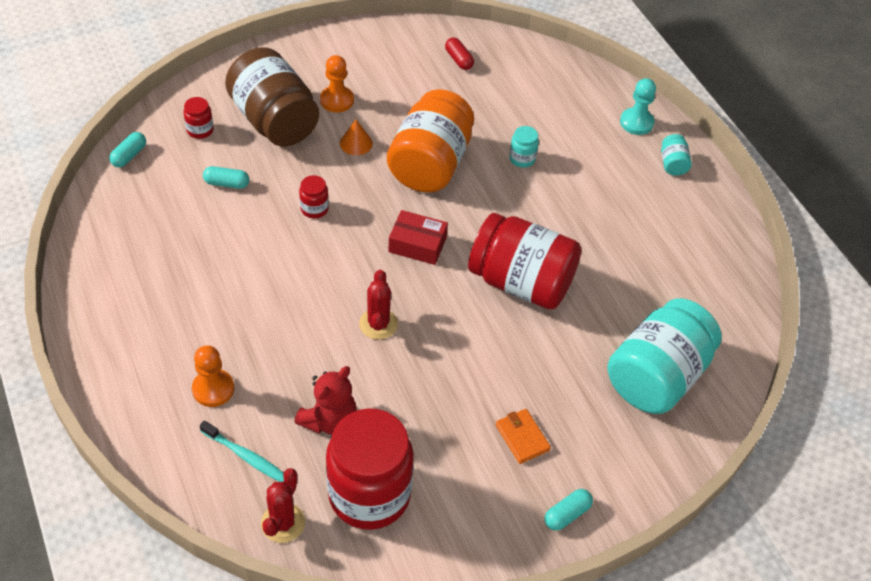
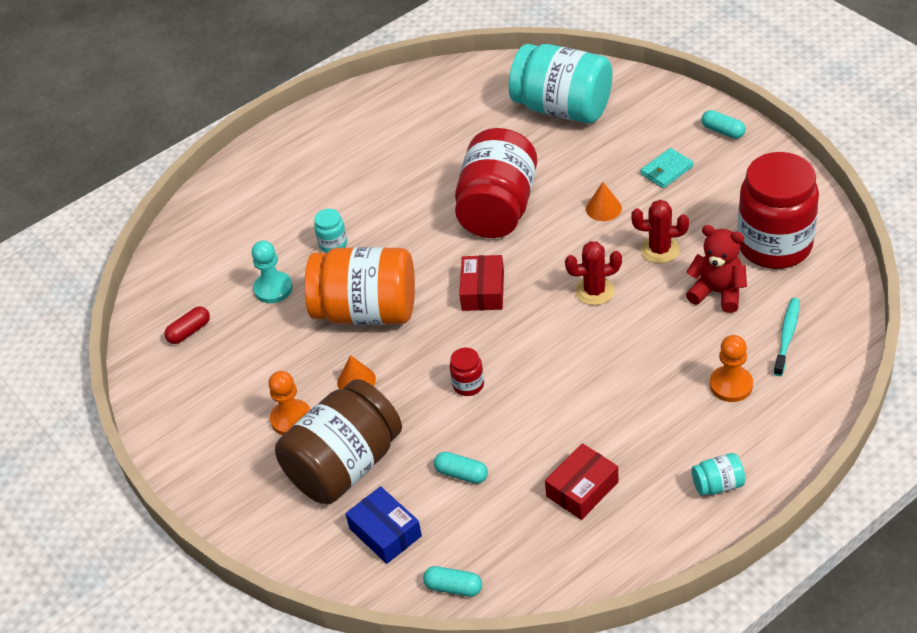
camera: 95 degrees left, 5 degrees down
red jar [184,97,214,139] -> blue box [345,486,422,564]
turquoise capsule [203,166,249,189] -> turquoise capsule turned 60 degrees counterclockwise [434,452,488,484]
red cactus [261,468,305,543] -> red cactus moved to [631,200,689,264]
orange wallet [496,409,551,464] -> turquoise wallet [640,148,694,188]
turquoise pawn [620,78,656,135] -> turquoise pawn moved to [252,241,293,303]
turquoise jar [661,134,692,176] -> turquoise jar moved to [692,453,745,496]
none -> red box [545,443,619,520]
none -> orange cone [586,182,622,221]

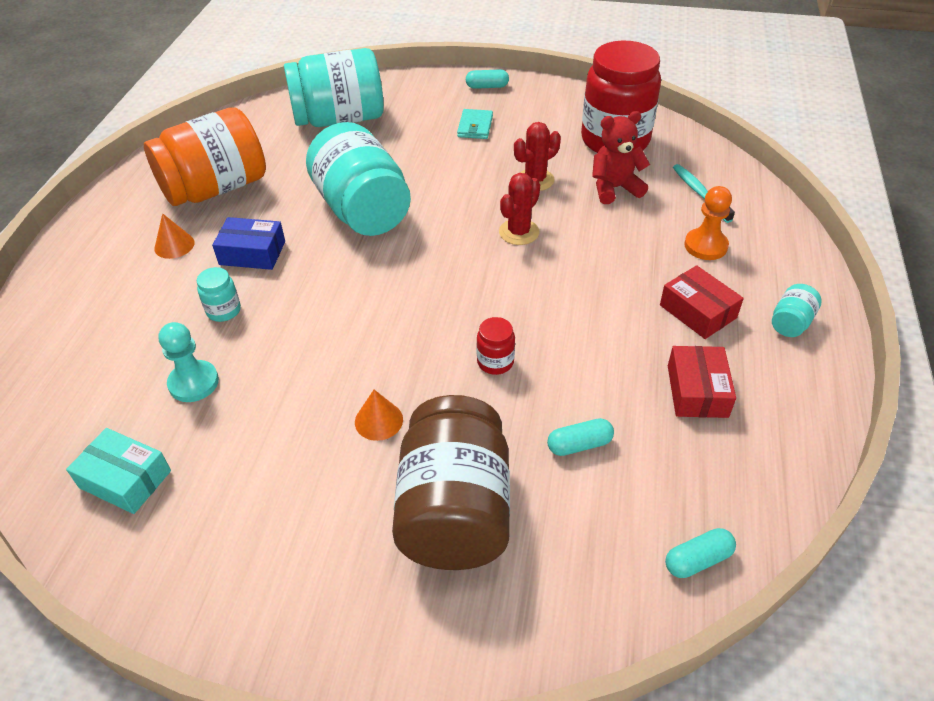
camera: 45 degrees left, 0 degrees up
red capsule [164,306,210,344] -> turquoise box [66,428,171,514]
orange pawn [268,371,311,435] -> none
orange jar [305,247,415,325] -> orange jar moved to [144,107,266,206]
blue box [345,486,422,564] -> blue box moved to [212,217,285,270]
red jar [455,128,537,238] -> turquoise jar [306,122,411,236]
red box [459,255,504,311] -> red box moved to [660,265,744,339]
orange cone [586,182,622,221] -> orange cone moved to [154,213,195,259]

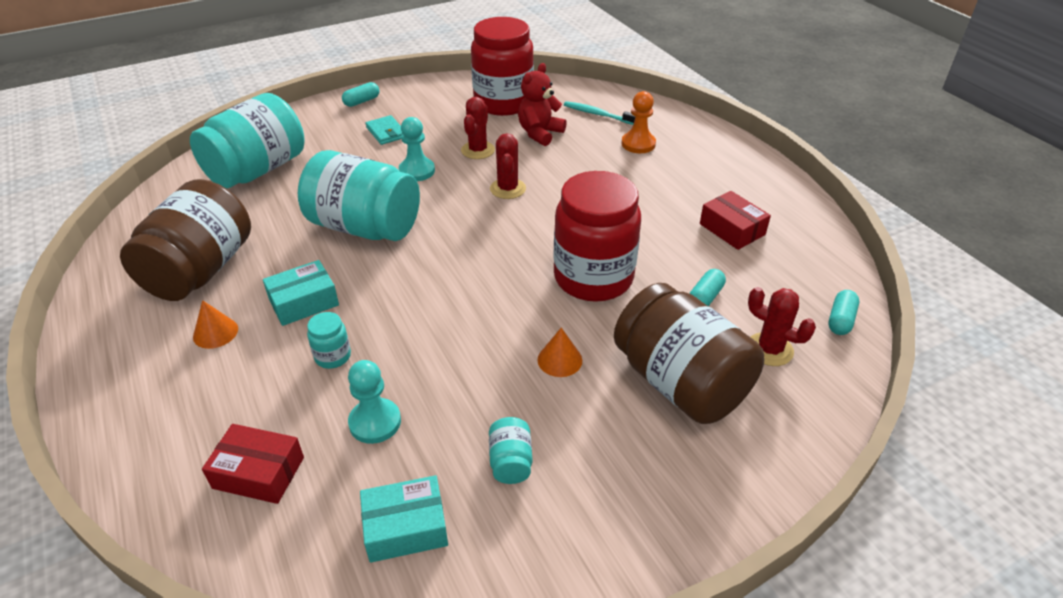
camera: 40 degrees left, 5 degrees down
orange jar [144,107,266,206] -> brown jar [120,179,251,301]
blue box [212,217,285,270] -> turquoise box [263,260,339,326]
red jar [477,317,515,375] -> red jar [553,171,641,302], size x2.45
red box [660,265,744,339] -> red box moved to [202,424,304,504]
turquoise jar [772,284,822,337] -> turquoise jar moved to [489,417,532,484]
none -> turquoise pawn [399,117,435,181]
none -> red cactus [748,287,816,366]

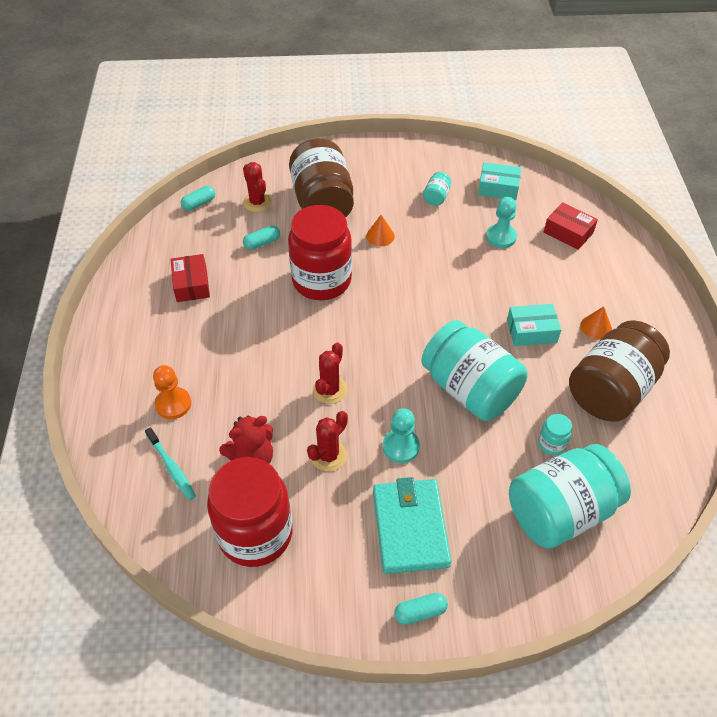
camera: 155 degrees left, 10 degrees up
turquoise jar [307,312,351,369] -> turquoise jar moved to [538,414,572,455]
turquoise wallet [366,115,402,145] -> turquoise wallet [373,477,451,574], size x1.95

